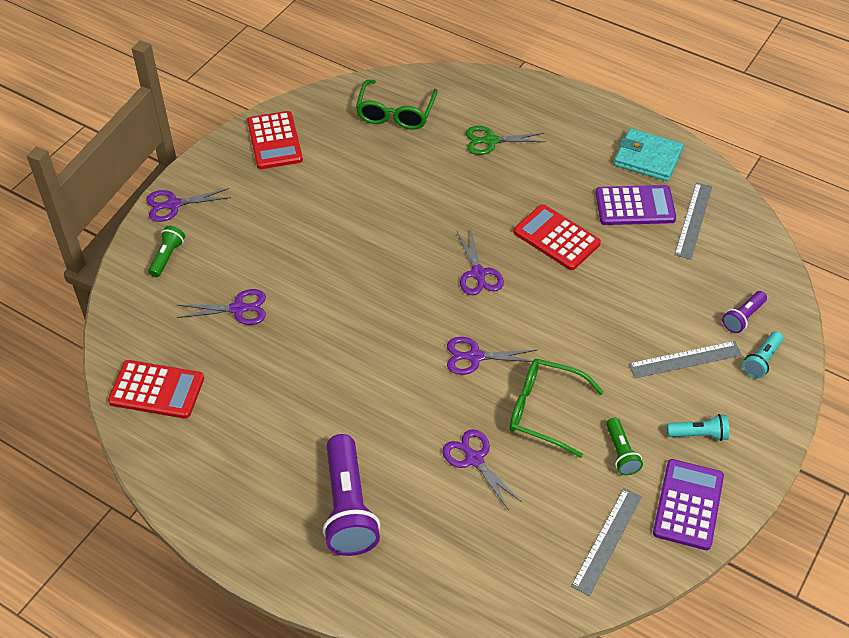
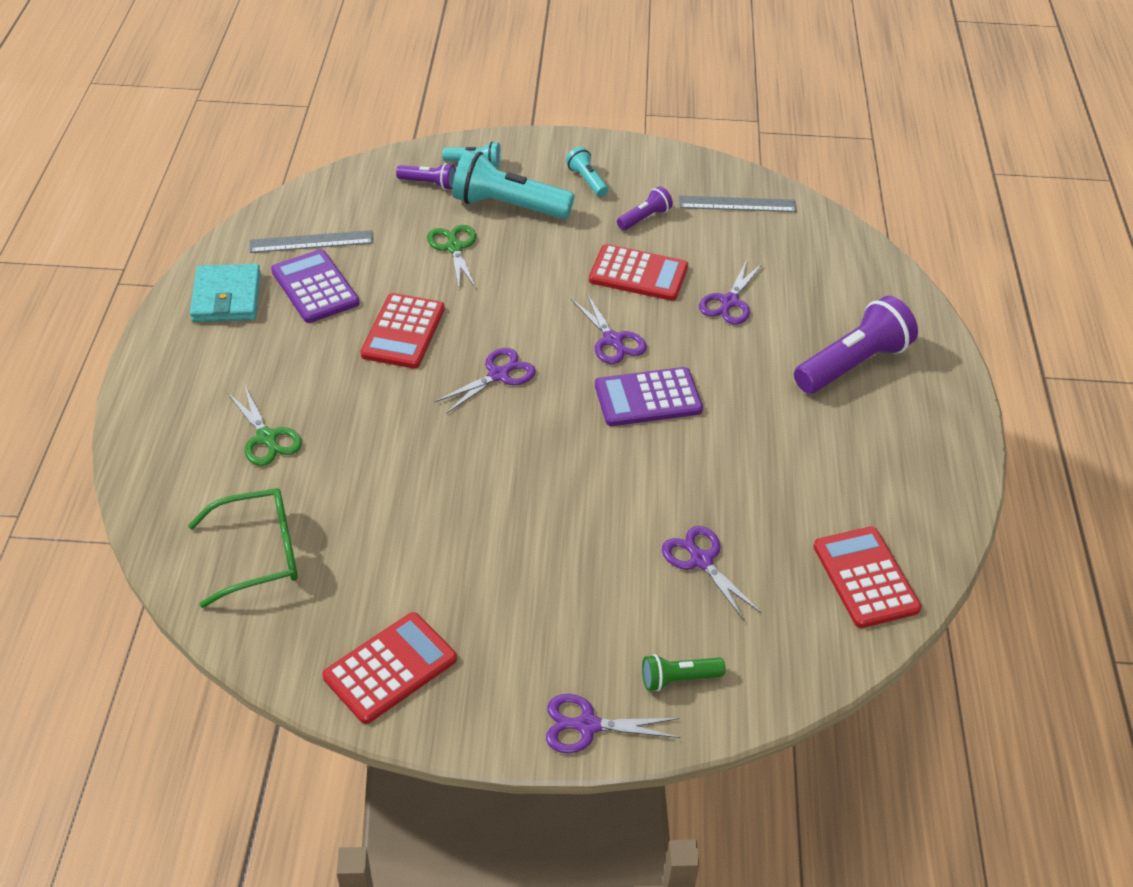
camera: 120 degrees left, 5 degrees down
purple scissors [146,188,231,222] -> purple scissors turned 135 degrees clockwise [546,694,680,754]
green glasses [510,359,604,458] -> red calculator [589,244,688,301]
green flashlight [606,418,643,475] -> purple flashlight [617,186,673,230]
grey ruler [629,341,742,378] -> turquoise flashlight [452,150,574,219]
purple calculator [653,459,724,550] -> purple calculator moved to [595,367,703,426]
none -> green scissors [427,225,476,288]

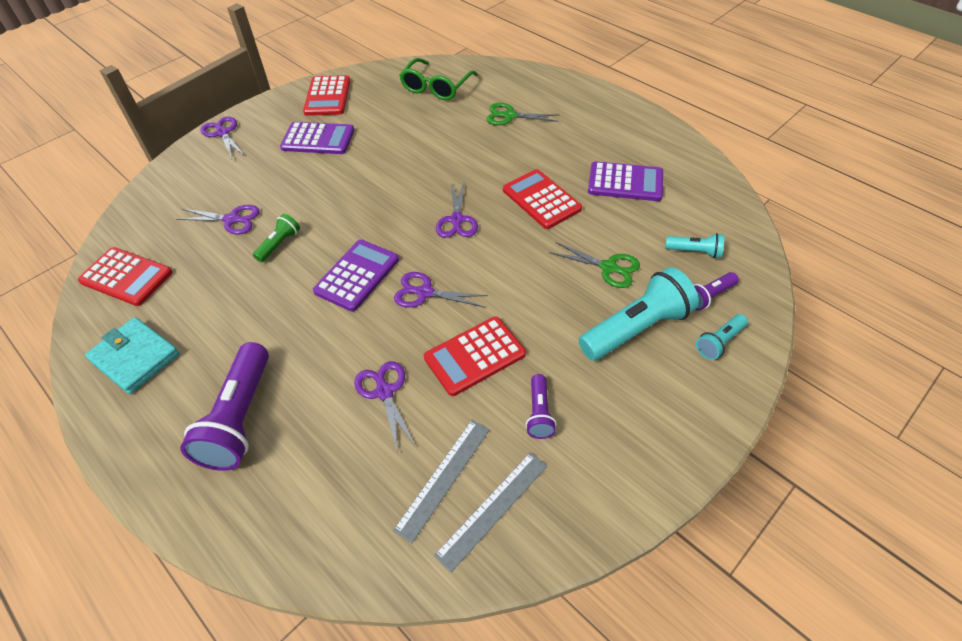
camera: 135 degrees right, 5 degrees up
turquoise wallet [190,264,261,322] -> turquoise wallet moved to [85,317,179,394]
grey ruler [250,230,373,253] -> grey ruler moved to [393,420,490,543]
purple scissors [546,694,680,754] -> purple scissors turned 75 degrees counterclockwise [201,116,244,159]
turquoise flashlight [566,147,608,197] -> turquoise flashlight moved to [665,233,724,258]
green flashlight [642,654,726,691] -> green flashlight moved to [253,214,300,262]
none -> purple calculator [280,122,354,154]

